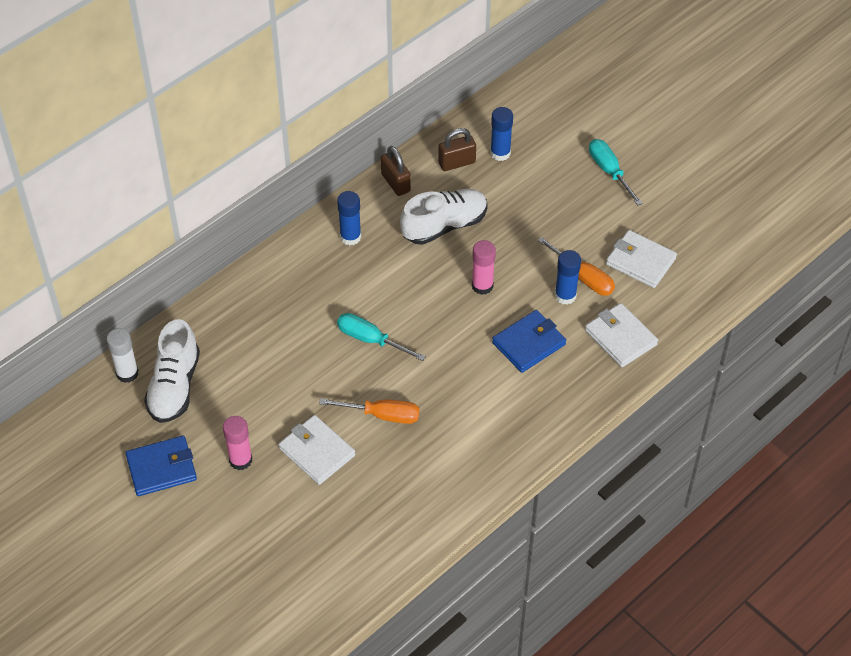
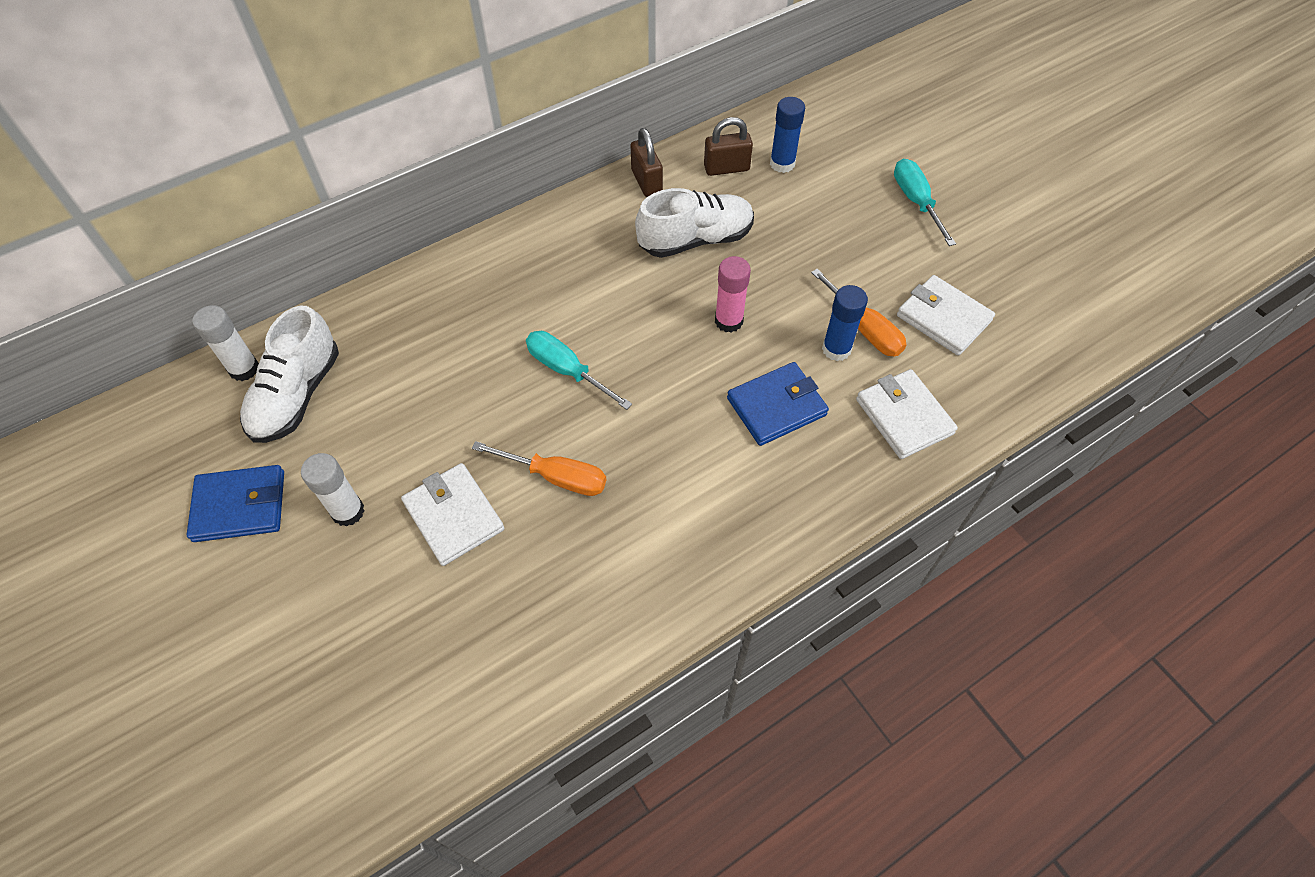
camera: 10 degrees right, 5 degrees up
pink glue stick [223,416,252,470] -> white glue stick [301,453,365,527]
blue glue stick [337,191,361,245] -> none

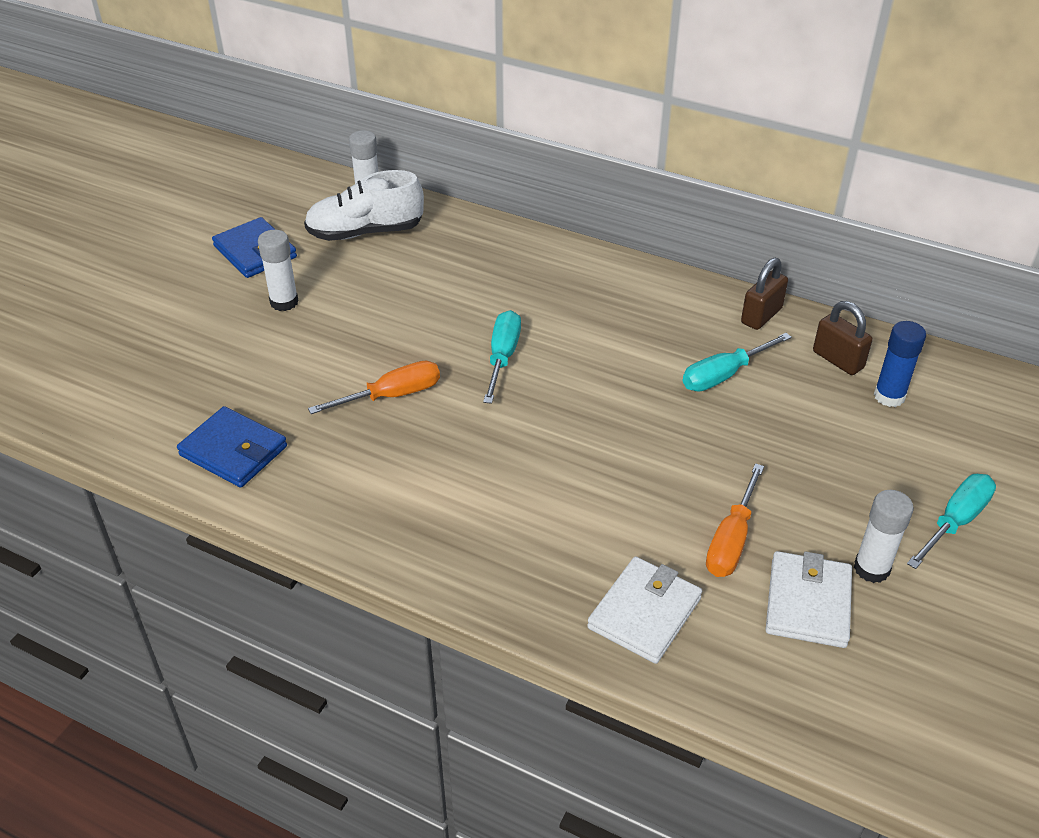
camera: 60 degrees right, 15 degrees down
white wallet [401,463,504,566] -> none
orange screwdriver [472,441,606,496] -> orange screwdriver turned 105 degrees counterclockwise [308,361,440,414]
white shoe [635,188,754,258] -> turquoise screwdriver [683,333,792,391]
pink glue stick [715,256,751,333] -> none
blue wallet [727,362,829,446] -> blue wallet moved to [177,406,287,488]
blue glue stick [822,285,868,361] -> none
none -> white glue stick [854,490,914,583]

